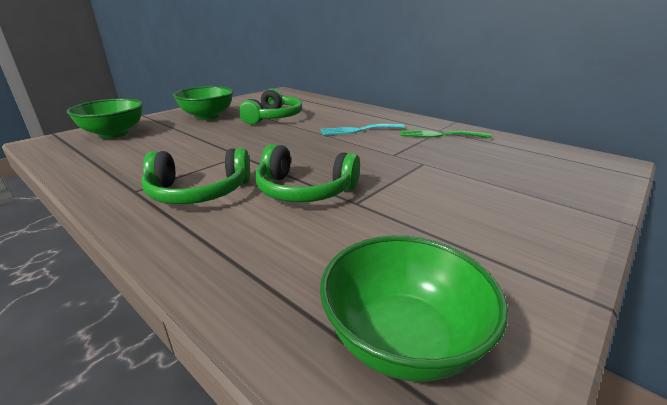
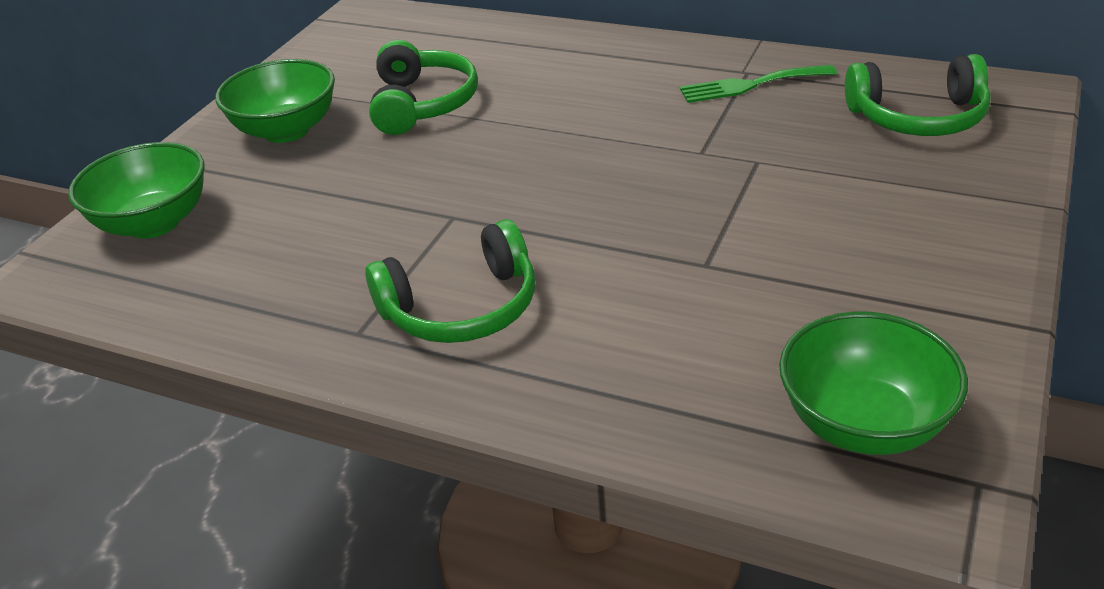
camera: 15 degrees left, 10 degrees up
green headphones [255,144,360,202] -> green headphones moved to [845,54,991,136]
turquoise fork [321,124,405,135] -> none

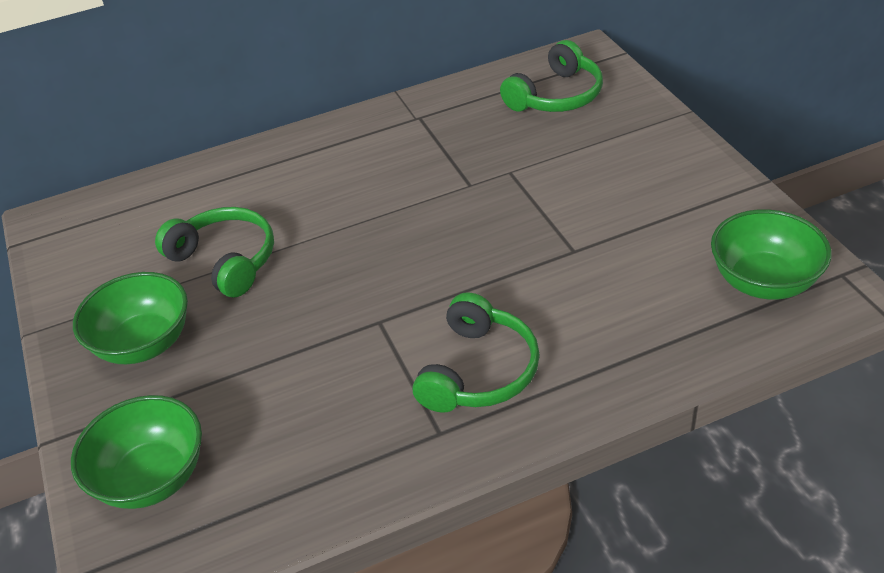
camera: 45 degrees left, 5 degrees up
green fork [680,65,837,103] -> none

